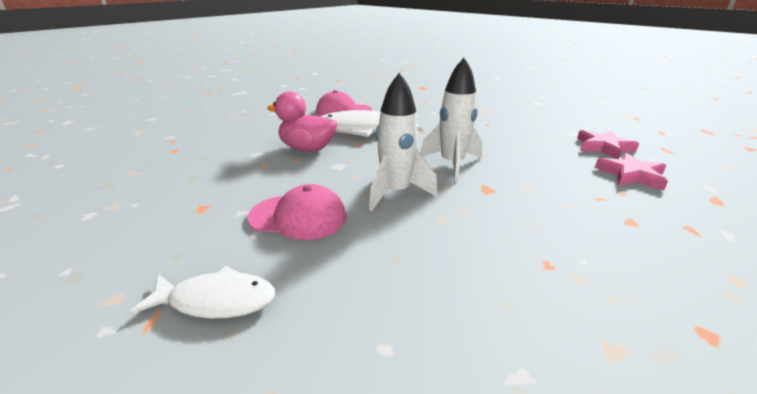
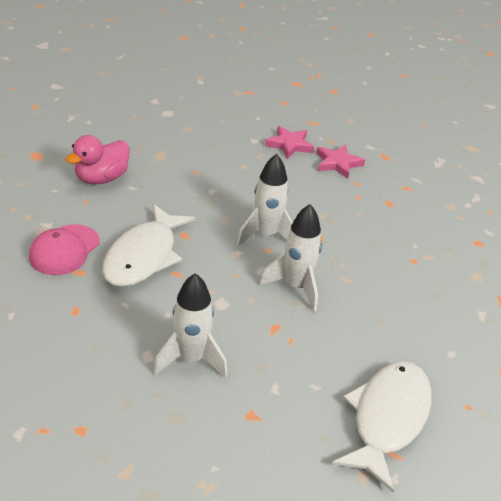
camera: 70 degrees left, 10 degrees up
white fish [129,266,275,319] -> white fish [332,361,432,492], size x1.66
pink cap [247,184,346,240] -> none
pink duck [267,91,337,152] -> pink duck moved to [66,135,129,184]
none -> white rocket [153,273,228,378]

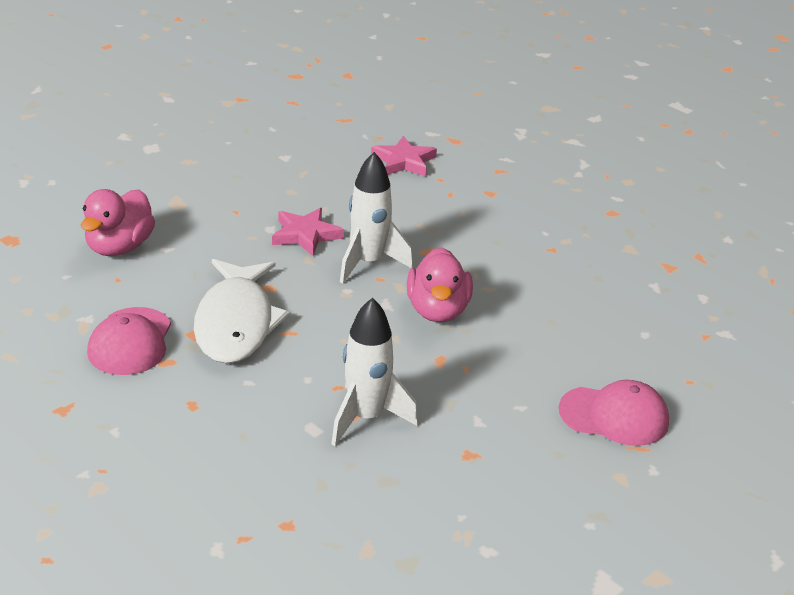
camera: 20 degrees left, 5 degrees down
white rocket [260,204,322,312] -> pink duck [407,247,473,322]
pink star [265,126,314,159] -> pink star moved to [272,208,344,256]
white fish [332,361,432,492] -> pink cap [559,380,669,446]

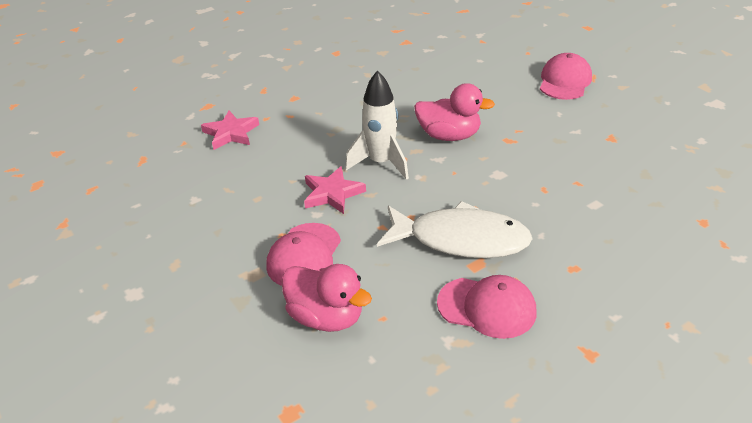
camera: 75 degrees left, 5 degrees up
white rocket [331,297,418,446] -> none
none -> pink cap [266,223,341,286]

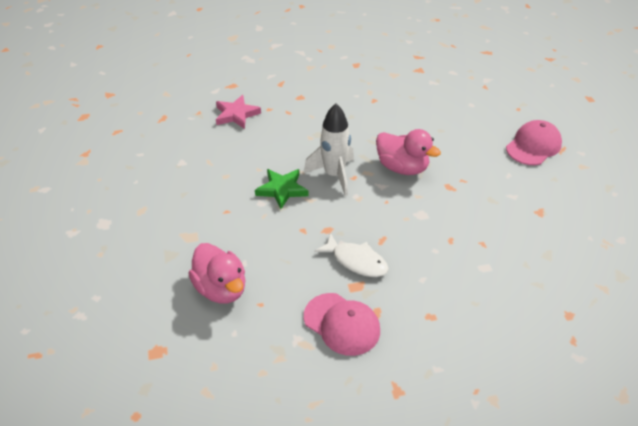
camera: 20 degrees right, 5 degrees up
pink cap [266,223,341,286] -> none
pink star [304,166,366,214] -> green star [255,169,308,209]
white fish [377,201,533,258] -> white fish [314,233,389,277], size x0.60

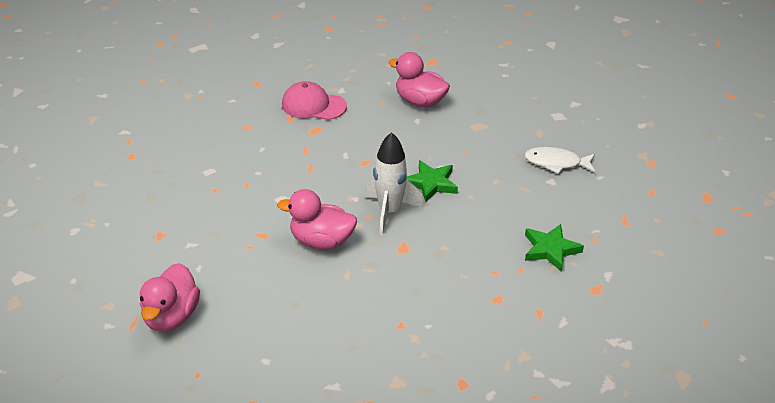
camera: 155 degrees right, 5 degrees down
pink star [216,95,261,129] -> green star [525,224,584,271]
white fish [314,233,389,277] -> white fish moved to [524,147,595,174]
pink cap [506,120,562,165] -> pink duck [140,263,200,331]

